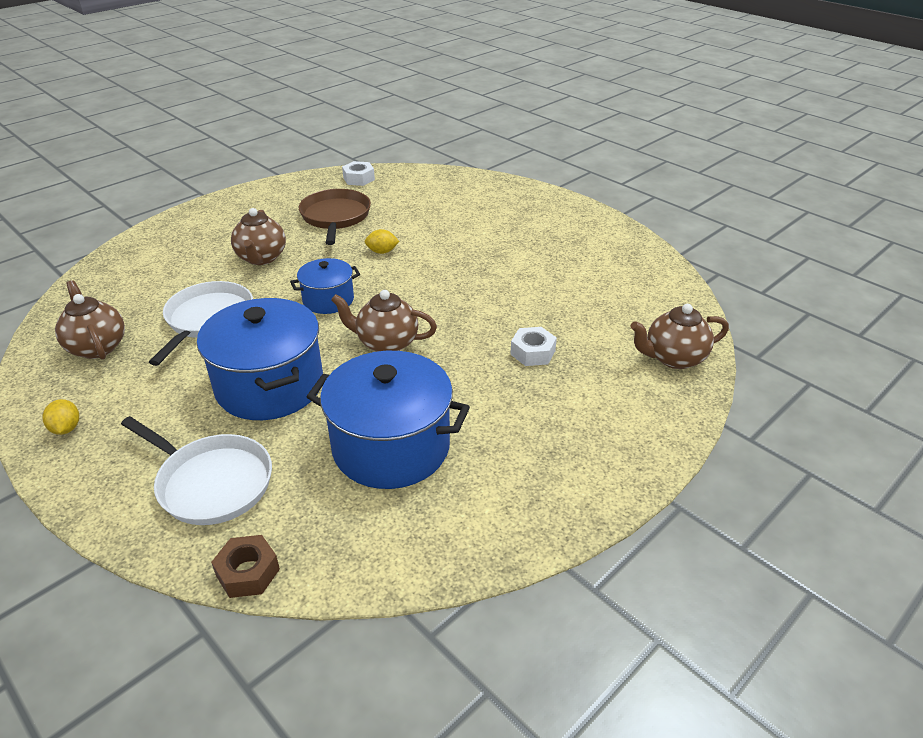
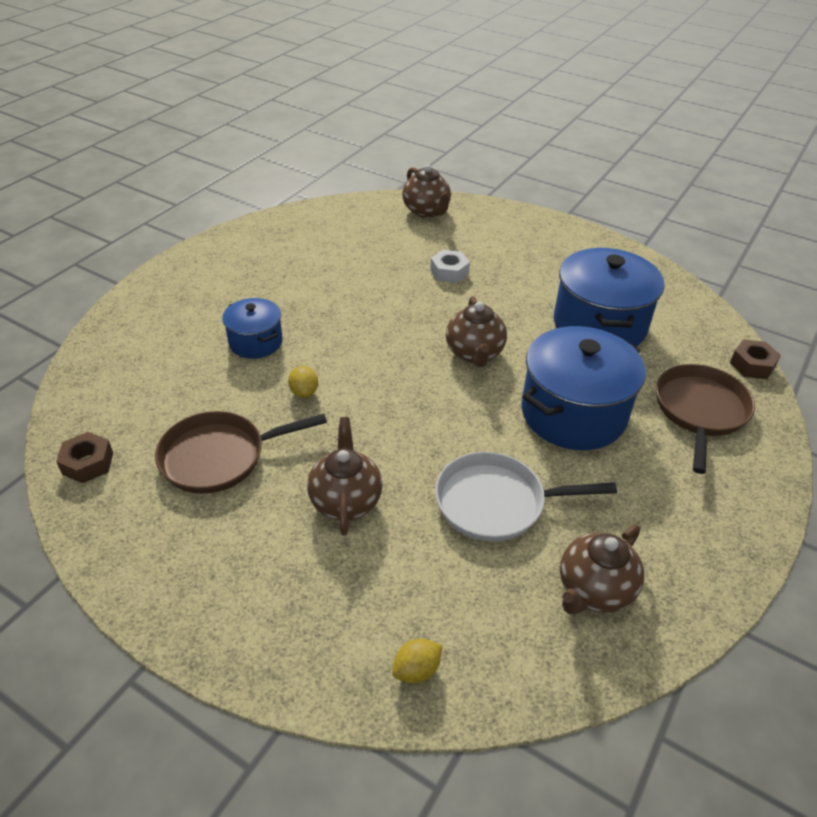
camera: 105 degrees left, 5 degrees up
yellow lemon [42,399,79,435] -> yellow lemon moved to [392,639,442,683]
white pan [121,416,272,525] -> brown pan [656,364,755,474]
brown teapot [231,208,286,265] -> brown teapot turned 75 degrees counterclockwise [307,417,383,535]
blue pot [290,258,360,314] -> blue pot moved to [222,298,283,359]
white nut [342,161,375,186] -> brown nut [56,432,113,483]

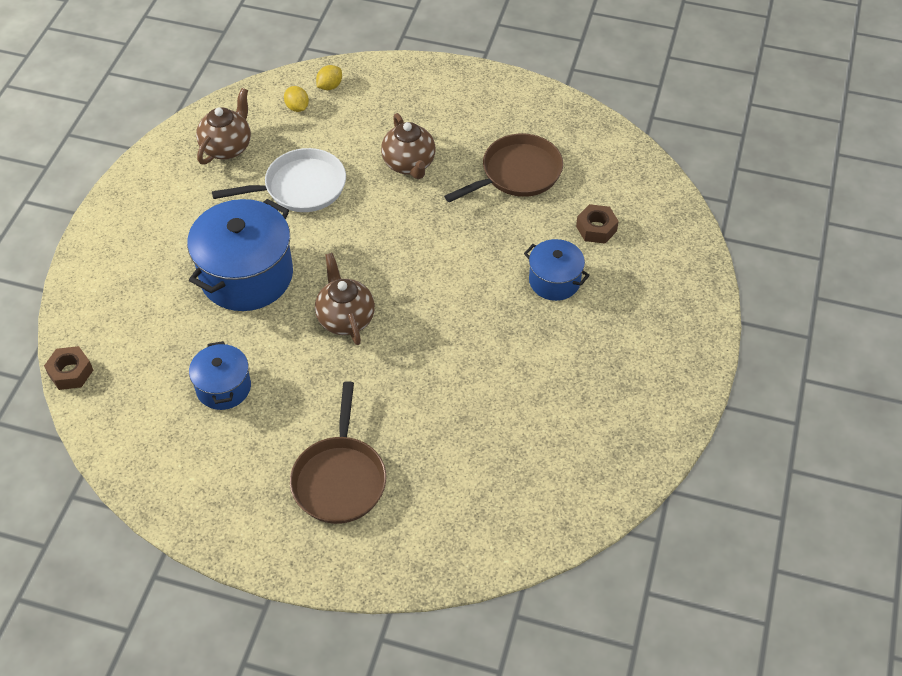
camera: 165 degrees right, 10 degrees up
brown nut [56,432,113,483] -> brown nut moved to [576,204,619,244]
yellow lemon [288,366,318,398] -> yellow lemon moved to [284,86,309,112]
brown teapot [402,164,451,218] -> none
white nut [430,250,470,283] -> none
blue pot [554,248,664,347] -> blue pot [189,341,251,410], size x0.55
brown pan [656,364,755,474] -> brown pan moved to [290,381,386,524]

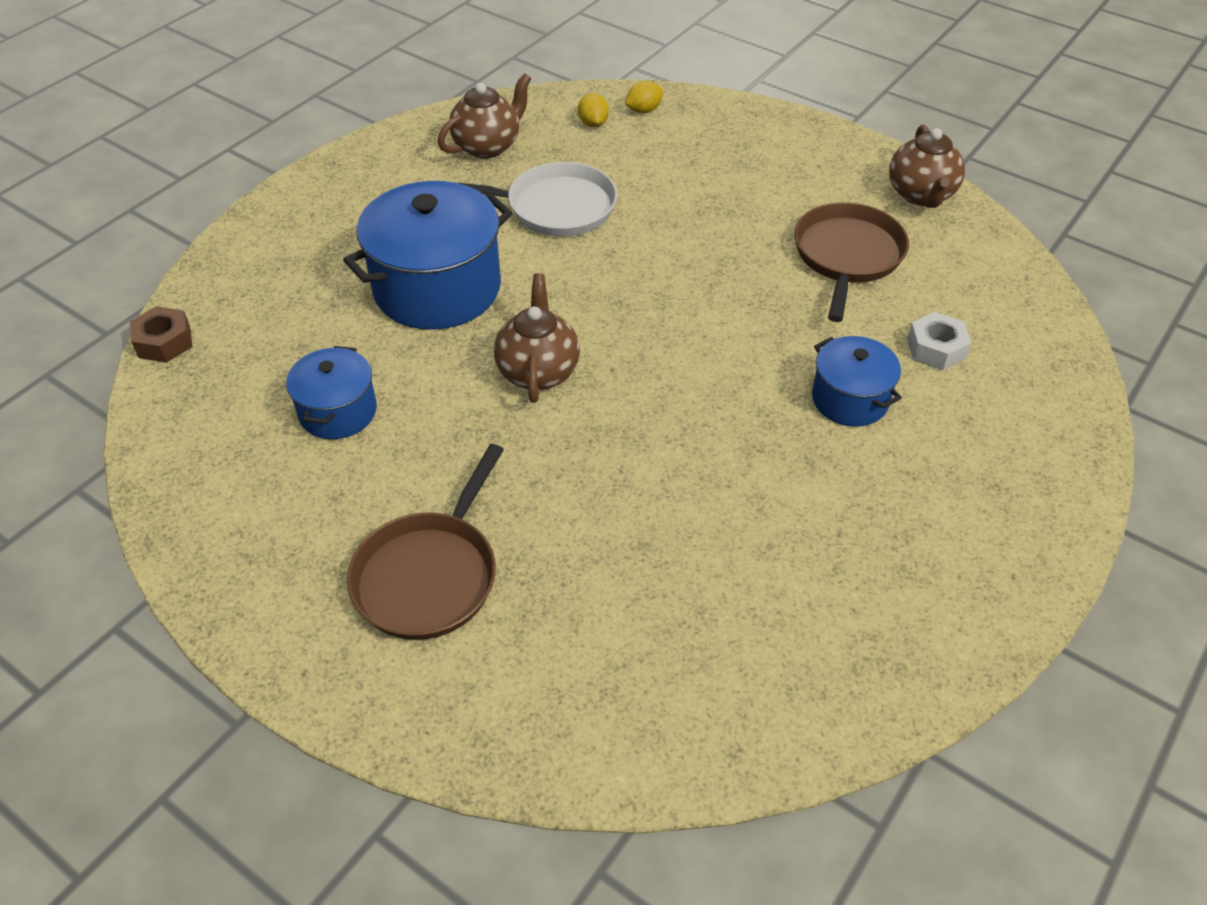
camera: 20 degrees right, 5 degrees down
brown teapot [381,113,436,179] -> brown teapot moved to [889,125,965,208]
brown pan [444,134,563,202] -> brown pan turned 60 degrees counterclockwise [794,203,909,322]
brown nut [576,204,619,244] -> white nut [907,312,971,370]

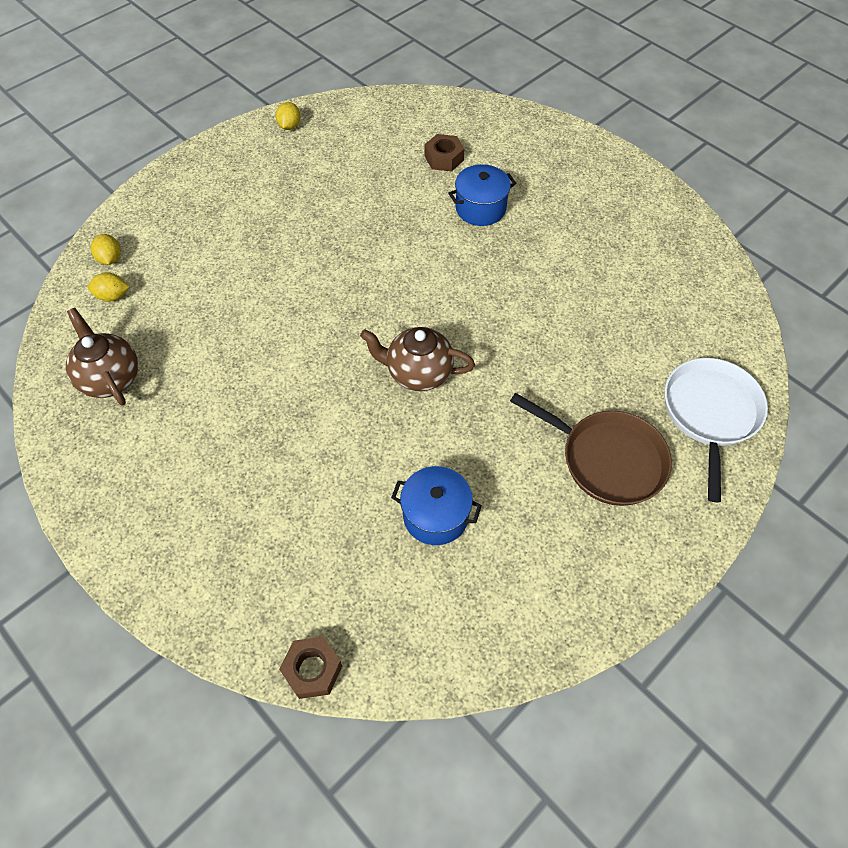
camera: 80 degrees left, 10 degrees up
blue pot [343,181,513,330] -> none
white pan [454,162,617,237] -> white pan moved to [665,358,768,502]
brown pan [794,203,909,322] -> none
brown teapot [889,125,965,208] -> yellow lemon [276,102,301,130]
white nut [907,312,971,370] -> brown nut [425,134,464,171]

